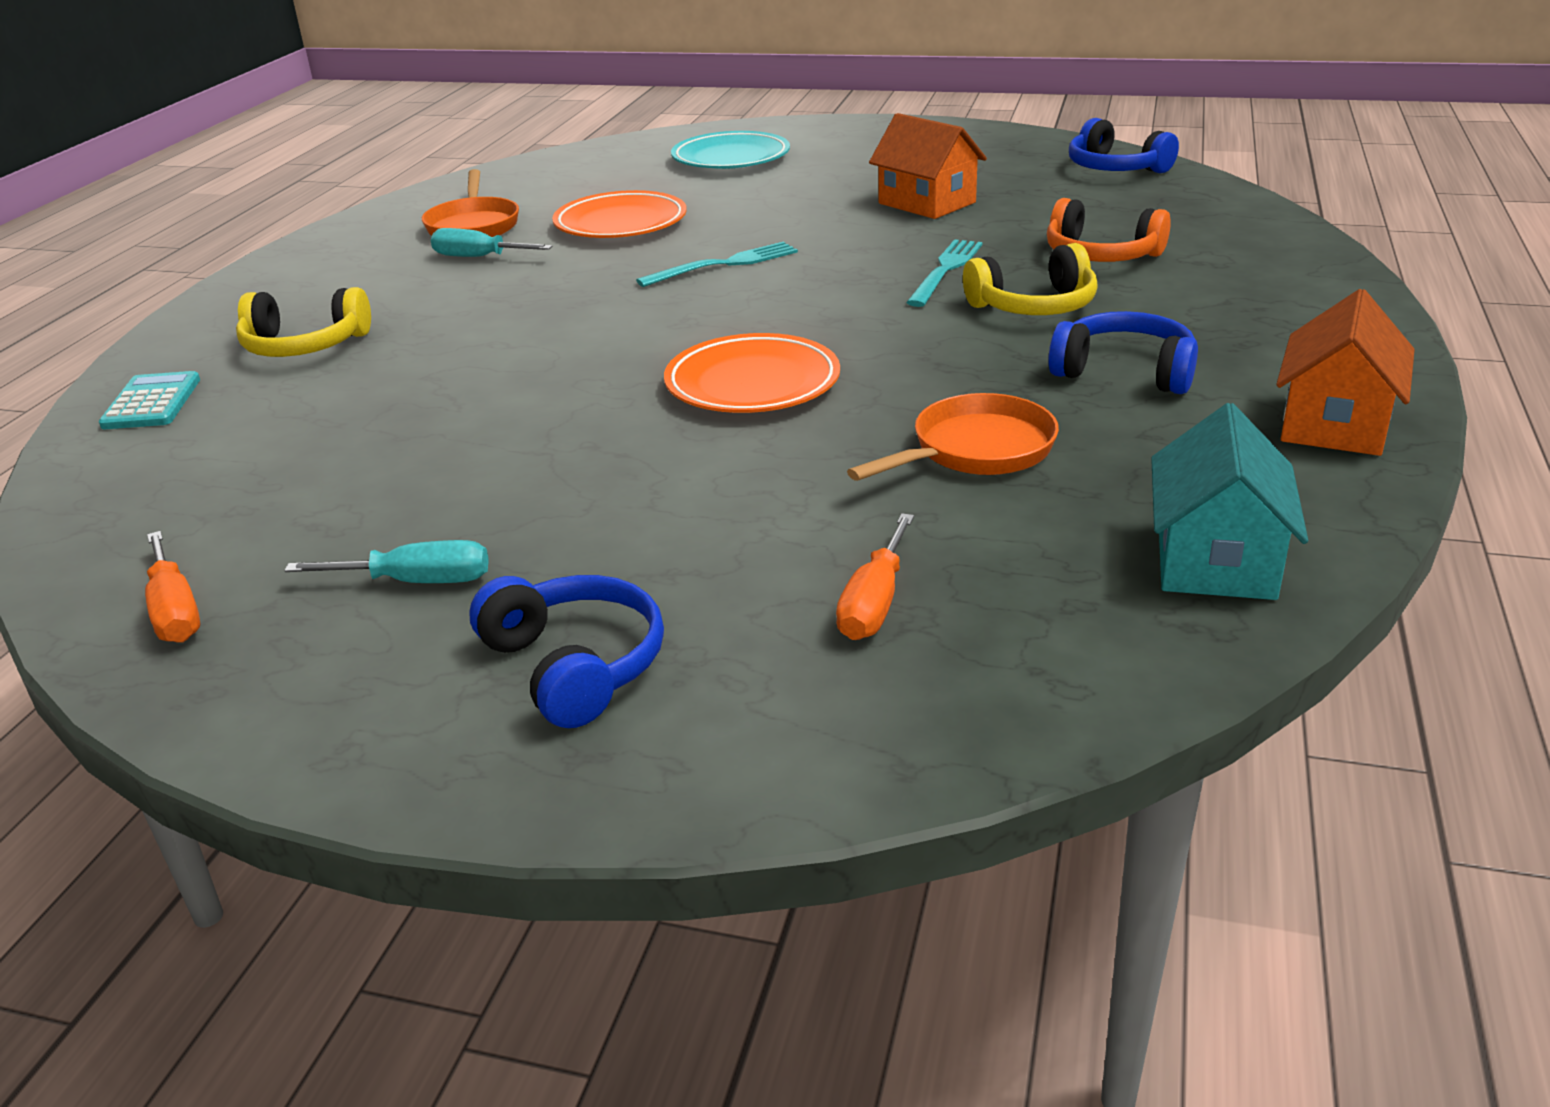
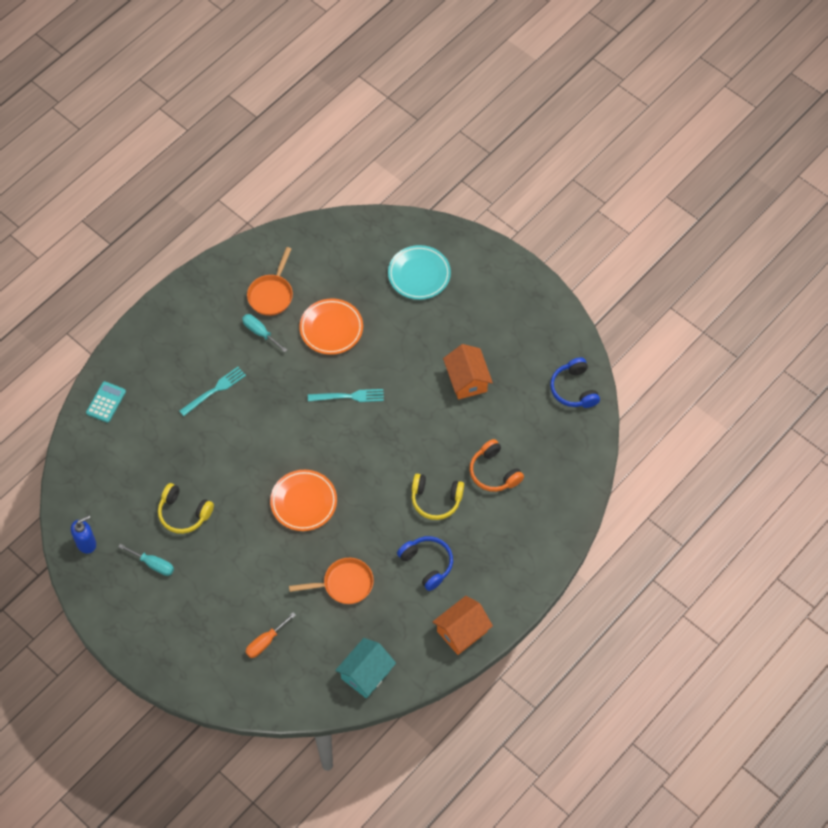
camera: 25 degrees right, 30 degrees up
orange screwdriver [145,531,200,643] -> blue soap dispenser [71,515,96,554]
yellow headphones [236,287,371,357] -> yellow headphones moved to [158,483,214,534]
blue headphones [469,575,664,728] -> none
turquoise fork [906,239,983,307] -> turquoise fork moved to [179,367,246,416]

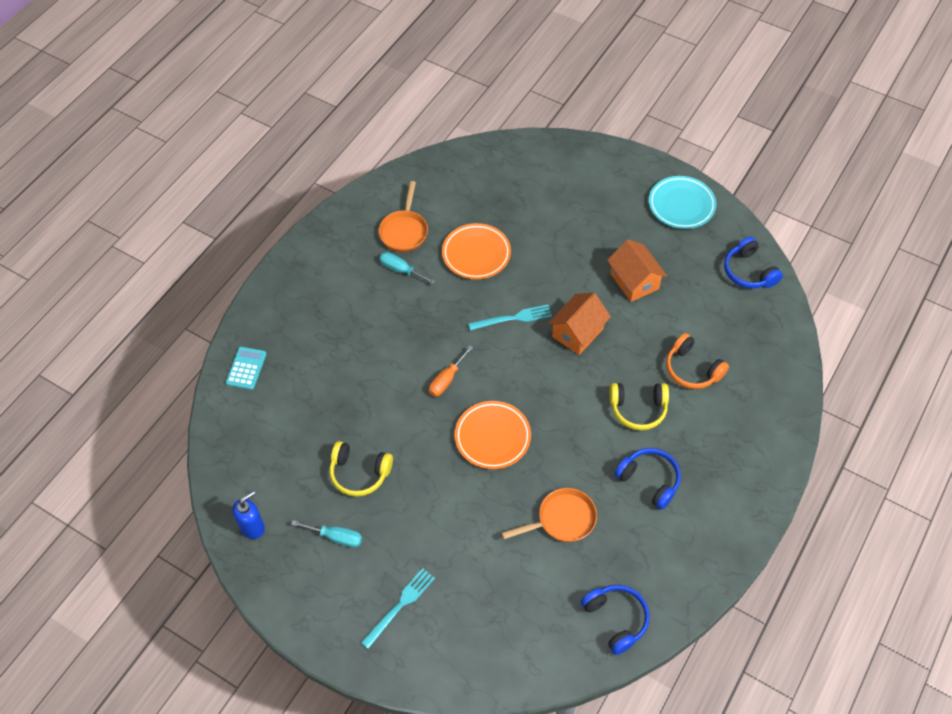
camera: 10 degrees left, 5 degrees down
turquoise fork [179,367,246,416] -> turquoise fork moved to [361,568,435,649]
orange screwdriver [246,612,296,658] -> orange screwdriver moved to [429,345,473,397]
turquoise house [335,638,396,698] -> blue headphones [581,585,650,655]
turquoise plate [388,245,451,300] -> turquoise plate moved to [649,176,716,229]
orange house [433,596,493,655] -> orange house moved to [548,293,611,355]

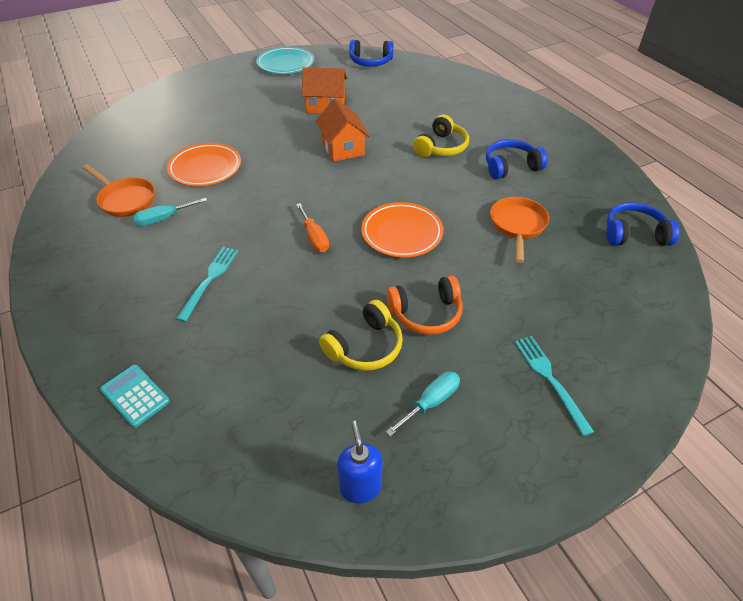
camera: 60 degrees left, 10 degrees down
turquoise fork [468,304,552,331] -> turquoise fork moved to [176,247,239,322]
orange headphones [666,333,729,389] -> orange headphones moved to [387,276,463,335]

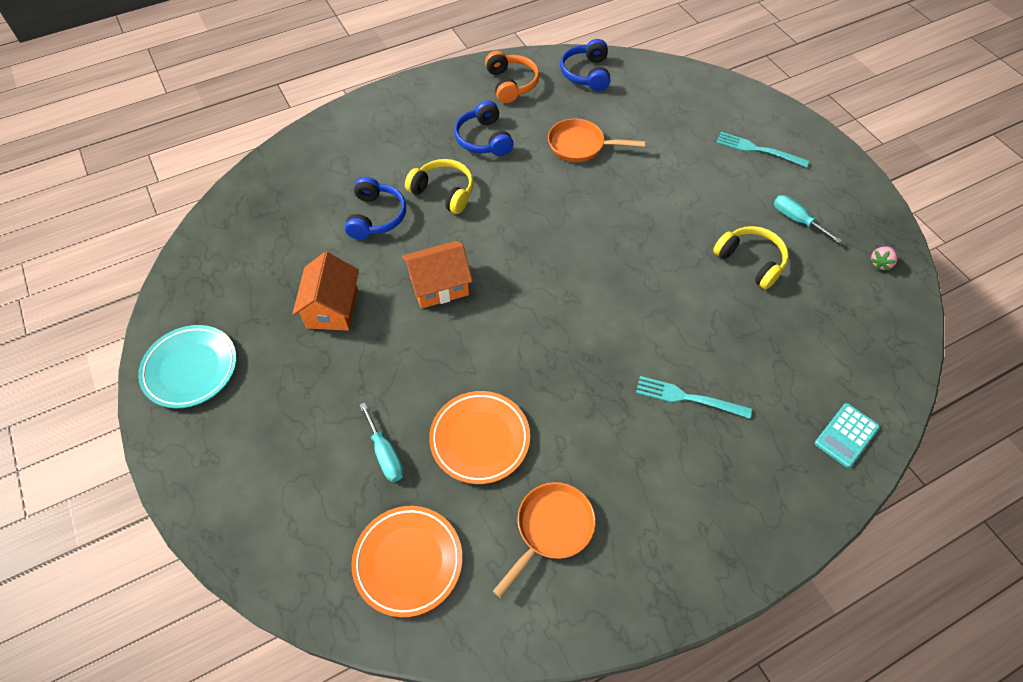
camera: 90 degrees left, 10 degrees up
turquoise screwdriver [133,198,207,226] -> turquoise screwdriver moved to [359,402,404,482]
orange screwdriver [296,203,329,252] -> none
blue soap dispenser [337,421,383,503] -> pink strawberry [869,246,897,271]
blue headphones [349,40,393,67] -> blue headphones moved to [345,177,406,240]
orange plate [361,202,443,258] -> orange plate moved to [351,506,462,617]
orange headphones [387,276,463,335] -> orange headphones moved to [485,51,540,103]
turquoise fork [514,336,594,436] -> turquoise fork turned 45 degrees clockwise [716,132,809,167]

